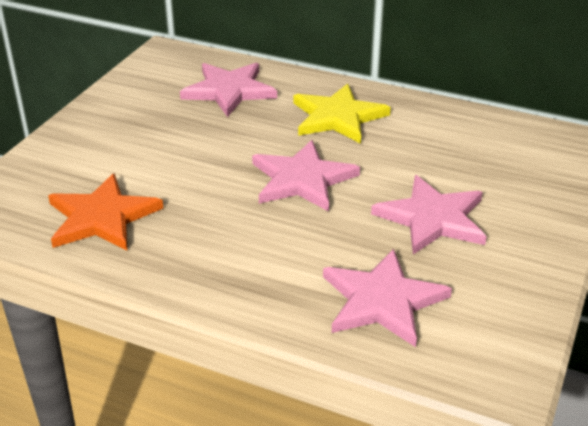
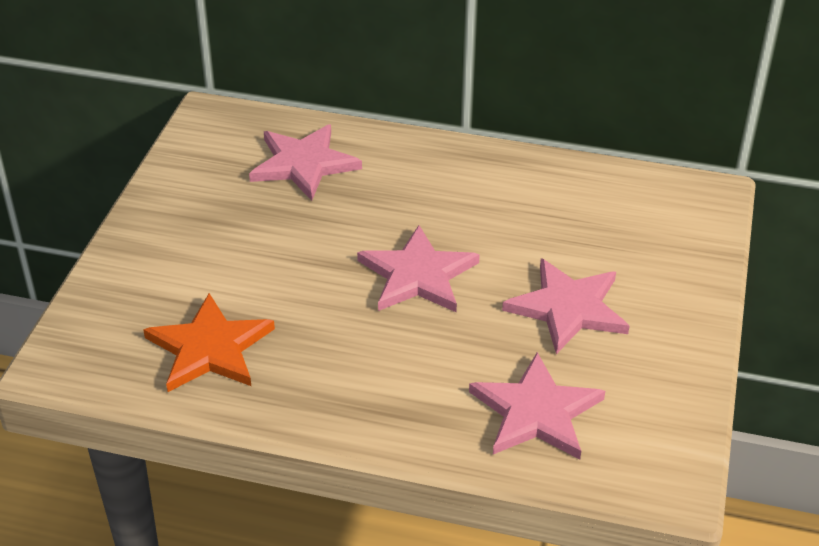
camera: 10 degrees left, 5 degrees up
yellow star [293,84,391,144] -> none

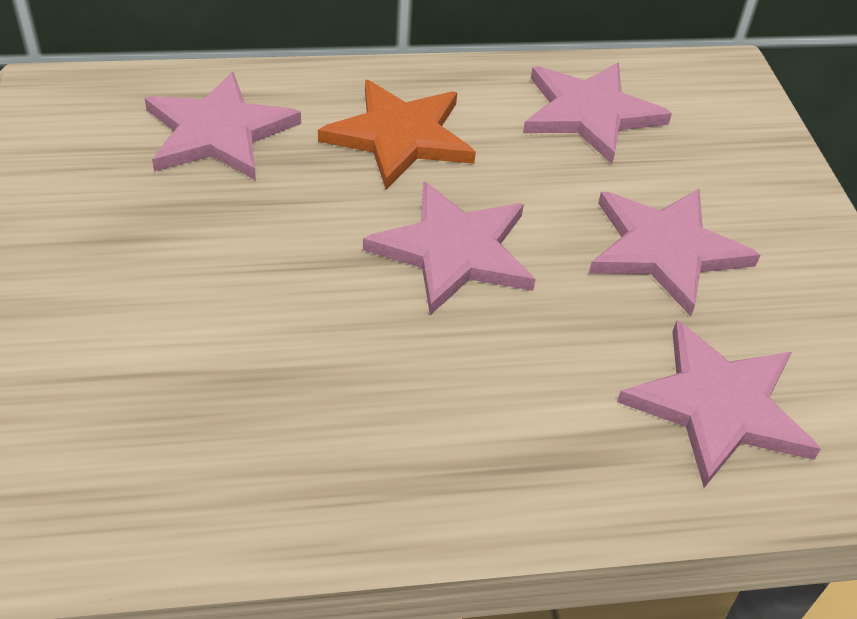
camera: 25 degrees left, 5 degrees up
orange star [143,293,275,392] -> orange star moved to [318,80,476,189]
none -> pink star [523,63,672,164]

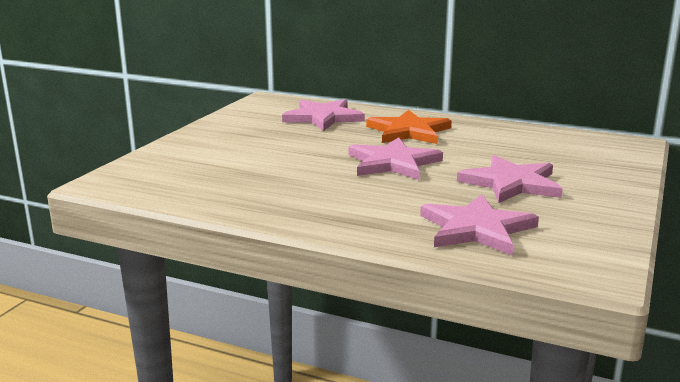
camera: 35 degrees right, 25 degrees down
pink star [523,63,672,164] -> none

